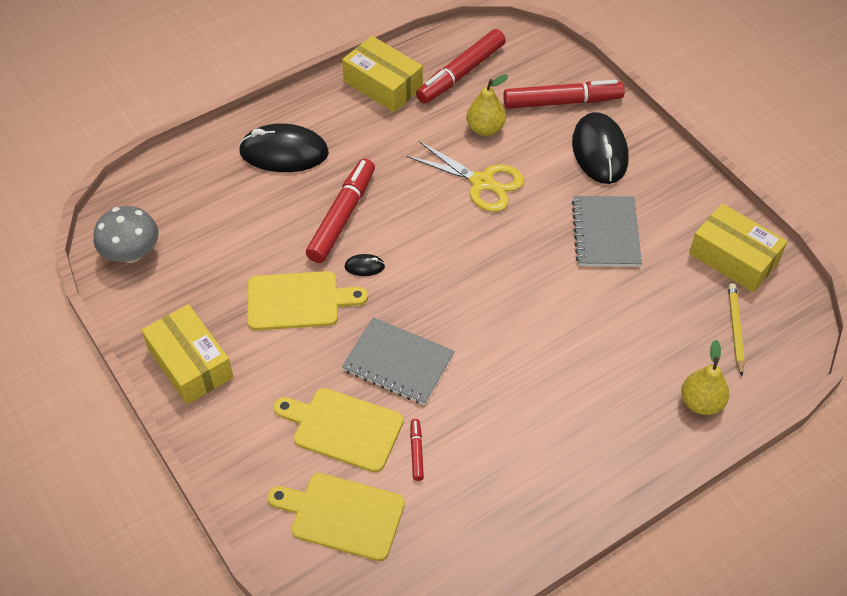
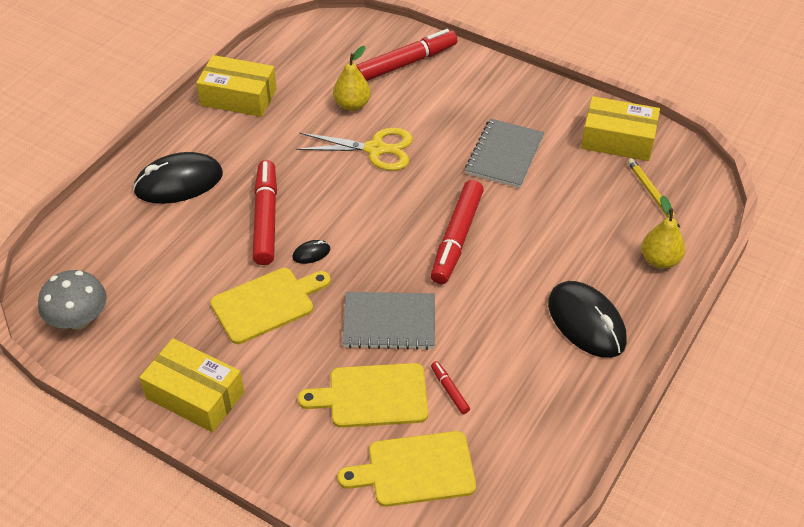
camera: 25 degrees left, 5 degrees down
red marker [416,29,506,104] -> red marker moved to [431,180,484,284]
black mouse [572,112,629,184] -> black mouse moved to [548,281,627,358]
grey notebook [572,196,642,267] -> grey notebook turned 45 degrees clockwise [465,118,544,188]

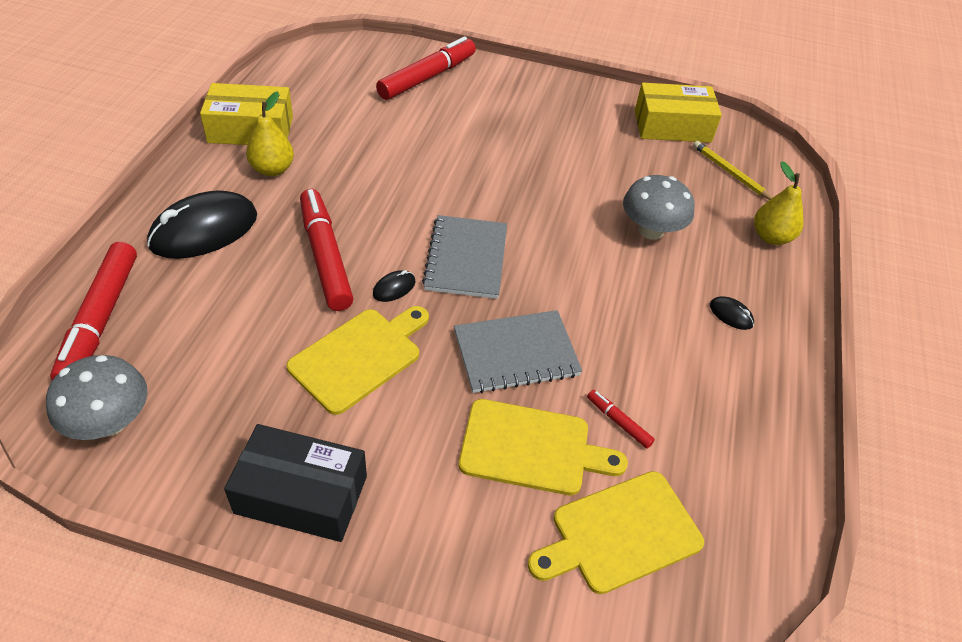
camera: 20 degrees left, 0 degrees up
yellow box [139,338,244,432] -> black box [224,424,367,542]
yellow scissors [296,128,413,171] -> none
yellow cutting board [298,363,428,428] -> yellow cutting board turned 150 degrees counterclockwise [459,399,628,495]
yellow pear [333,46,371,111] -> yellow pear moved to [246,92,294,176]
red marker [431,180,484,284] -> red marker moved to [50,242,137,380]
grey notebook [465,118,544,188] -> grey notebook moved to [422,215,507,299]
black mouse [548,281,627,358] -> black mouse [710,296,754,330], size x0.42
none -> grey mushroom [623,175,695,240]

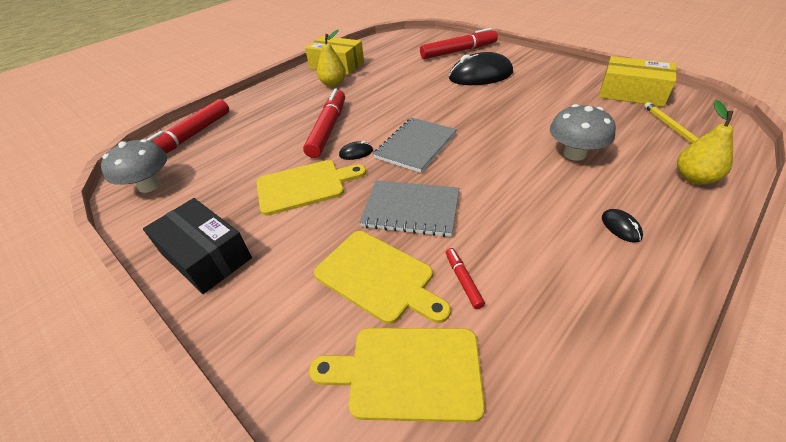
camera: 35 degrees right, 5 degrees down
black mouse [147,190,257,259] -> black mouse moved to [449,52,513,85]

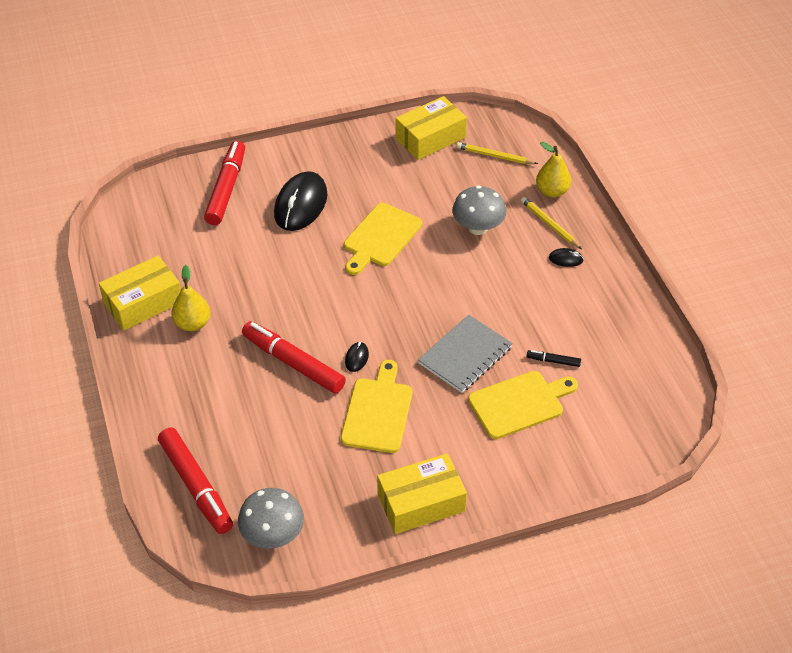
camera: 65 degrees left, 5 degrees up
black box [143,198,252,294] -> yellow box [377,453,467,534]
yellow cutting board [309,328,485,423] -> yellow cutting board moved to [344,203,422,275]
grey notebook [373,118,457,173] -> none
red marker [446,248,485,309] -> black marker [526,350,581,367]
none -> yellow pencil [521,197,582,249]

